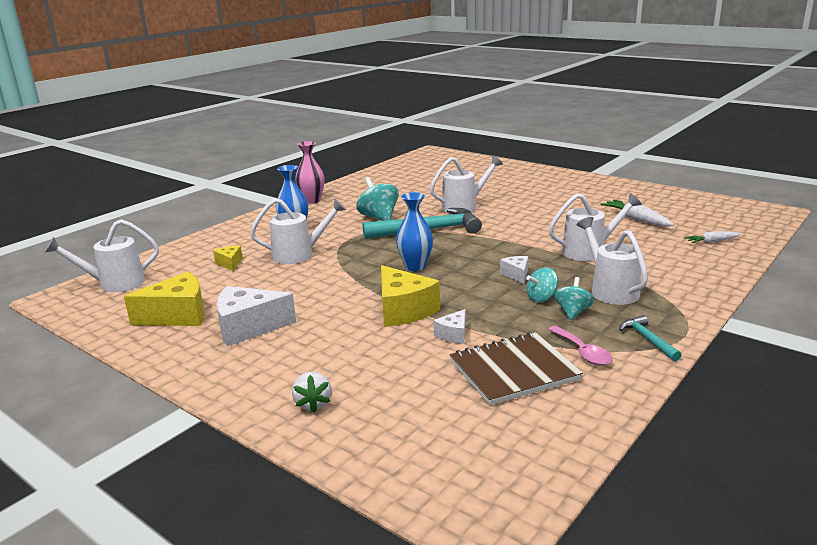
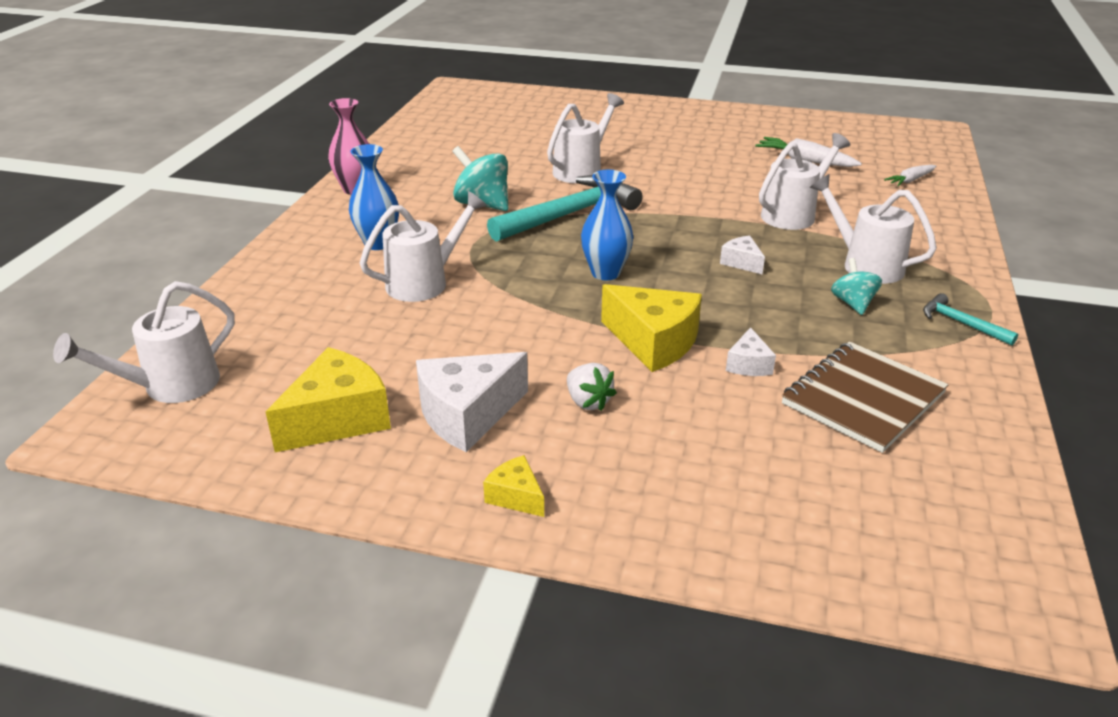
camera: 25 degrees left, 10 degrees up
yellow cheese [213,245,243,271] -> yellow cheese moved to [483,455,544,517]
white strawberry [292,372,332,413] -> white strawberry moved to [567,363,617,411]
turquoise spinning top [526,268,558,303] -> none
pink spoon [548,326,612,365] -> none

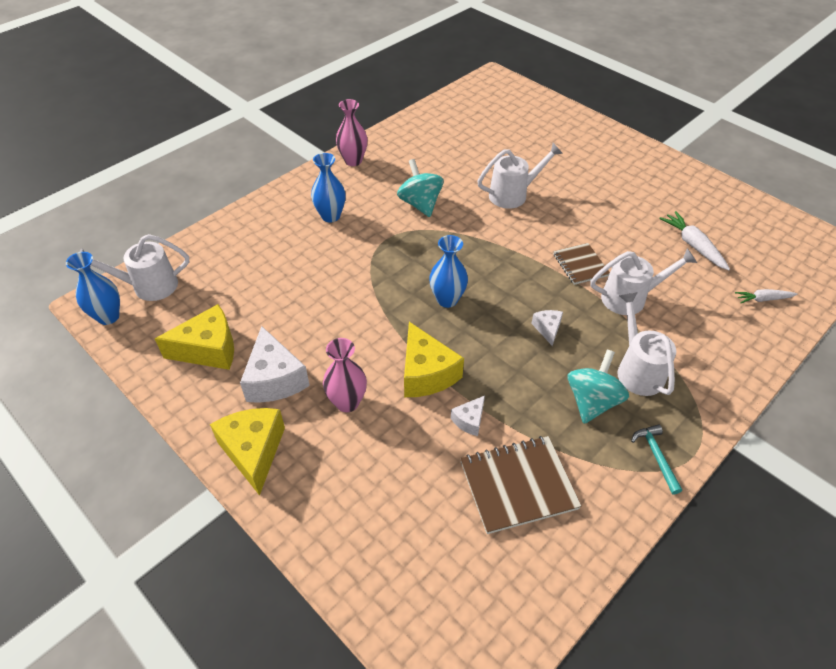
camera: 30 degrees right, 15 degrees up
white watering can [360,191,487,302] -> none
white cheese [416,352,528,452] -> white cheese turned 105 degrees counterclockwise [240,326,310,403]
yellow cheese [483,455,544,517] -> yellow cheese [210,408,285,496], size x1.97
turquoise hammer [487,175,643,242] -> none
white strawberry [567,363,617,411] -> pink vase [323,338,367,412]
turquoise spinning top [831,258,882,315] -> turquoise spinning top [568,350,629,424], size x1.62
none -> blue vase [66,252,120,325]
none -> brown notebook [553,243,610,285]

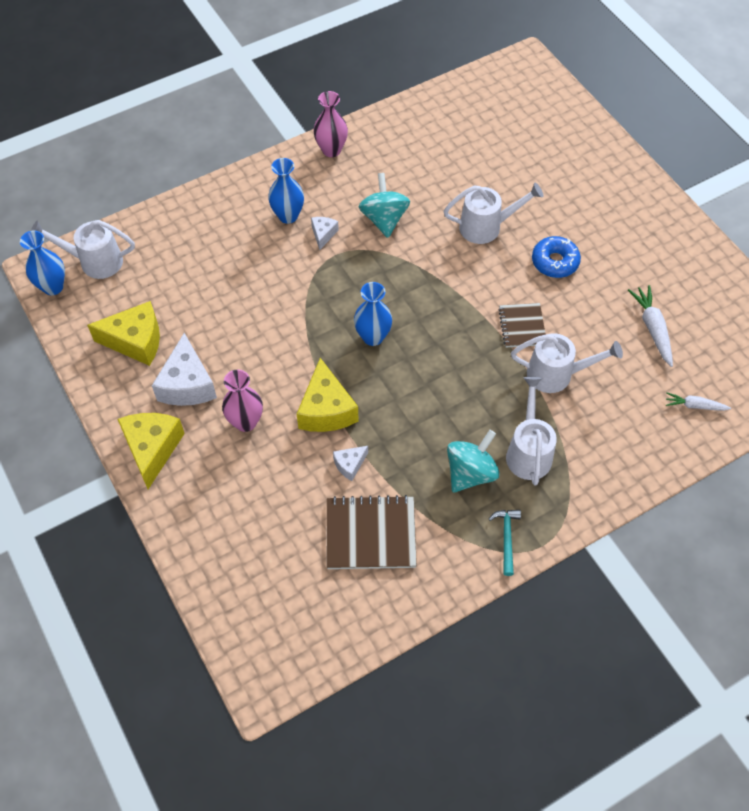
camera: 15 degrees right, 10 degrees up
white cheese [531,310,563,346] -> white cheese moved to [311,217,339,250]
none -> blue donut [532,236,581,278]

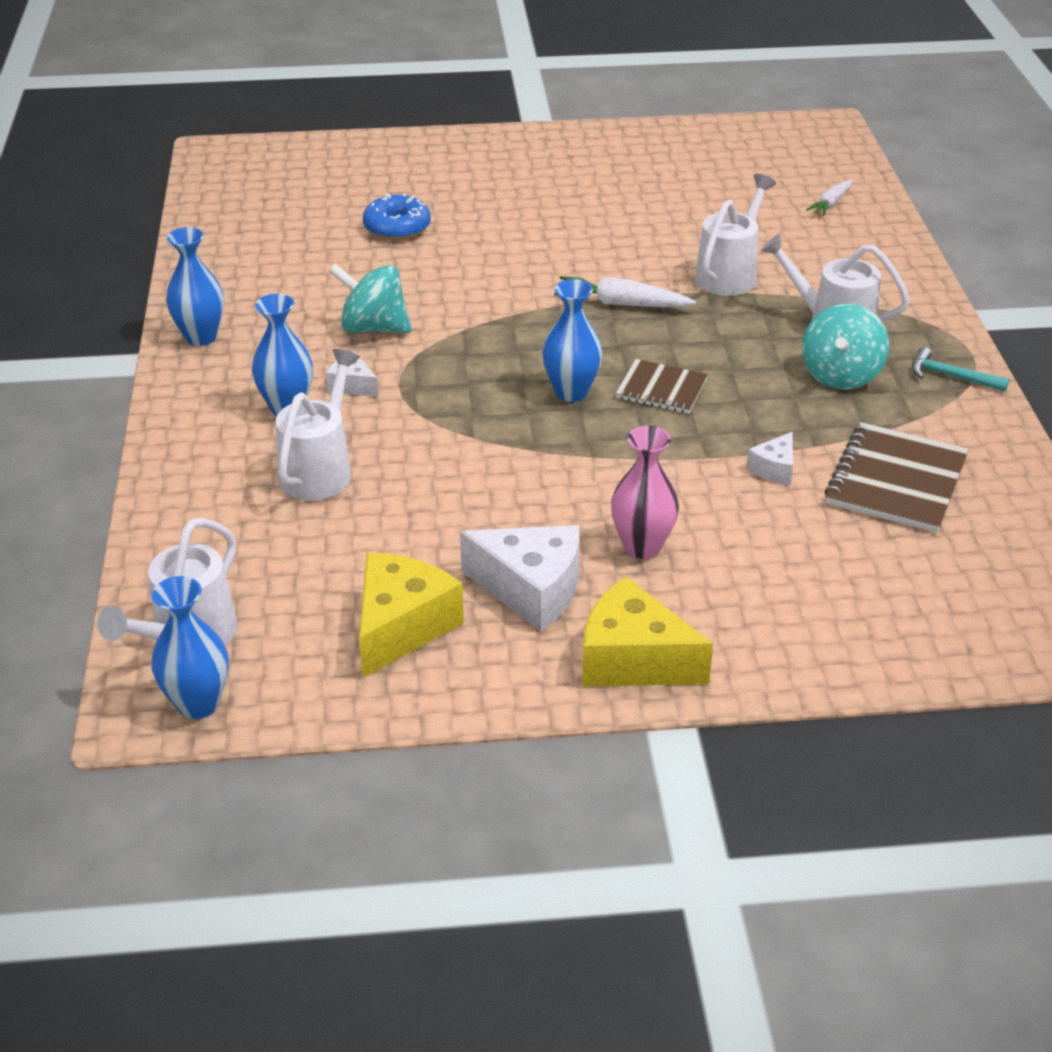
camera: 65 degrees left, 20 degrees down
yellow cheese [297,358,359,432] -> none
pink vase [314,91,348,157] -> blue vase [166,227,224,346]
white cheese [333,446,368,481] -> white cheese turned 45 degrees clockwise [746,432,793,485]
white watering can [444,183,544,244] -> white watering can moved to [276,349,360,500]
turquoise spinning top [447,430,500,493] -> turquoise spinning top turned 135 degrees counterclockwise [802,304,889,390]
brown notebook [498,303,546,347] -> brown notebook moved to [616,359,708,414]
blue donut [532,236,581,278] -> blue donut moved to [363,193,431,240]
white carrot [628,285,673,367] -> white carrot moved to [554,276,696,307]

